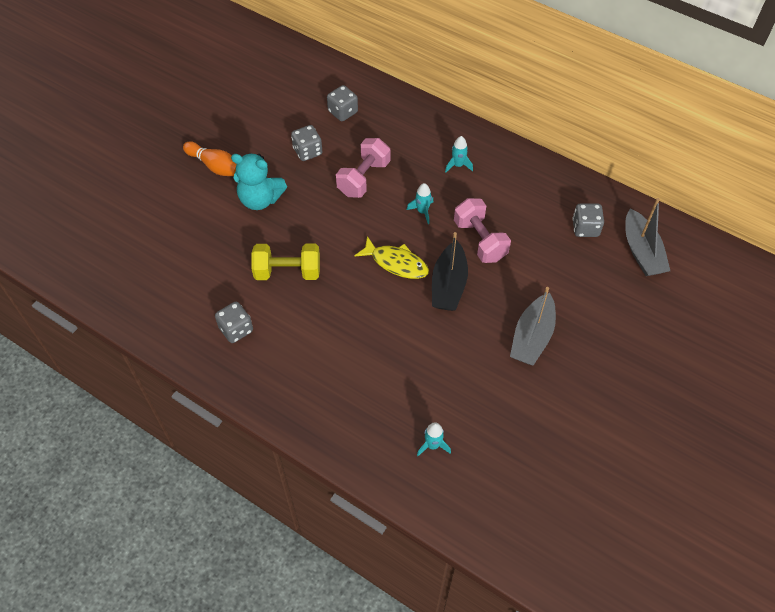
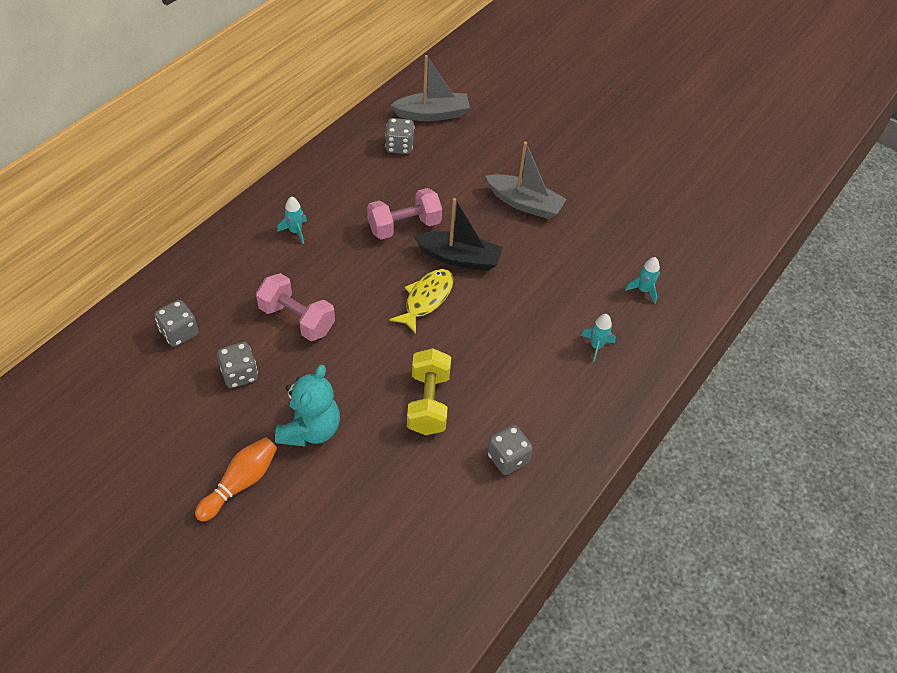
camera: 90 degrees left, 5 degrees down
turquoise rocket [407,183,433,224] -> turquoise rocket moved to [581,314,616,362]

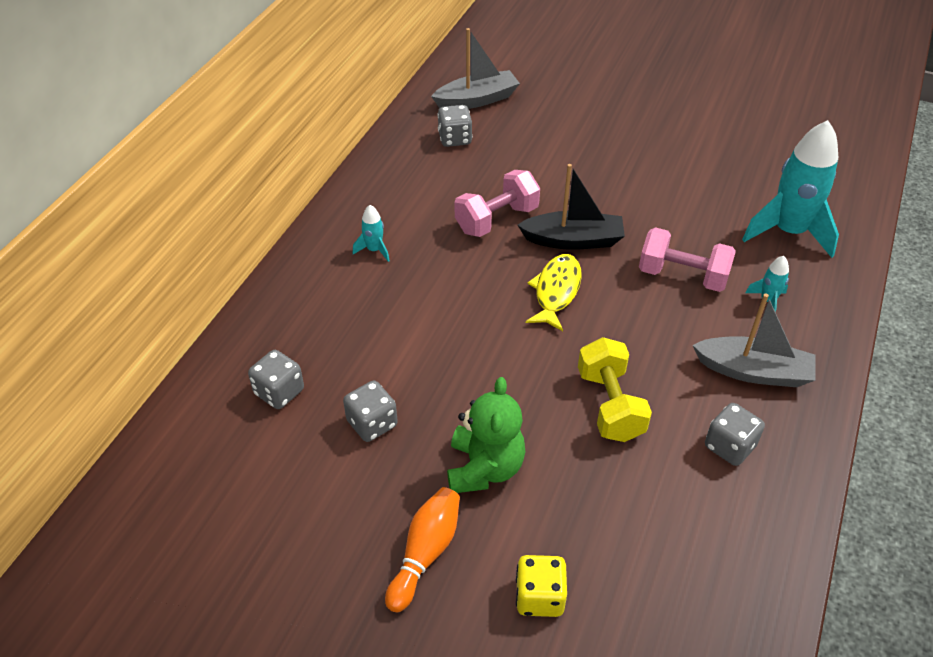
camera: 10 degrees left, 5 degrees down
pink dumbbell [256,273,335,341] -> pink dumbbell moved to [639,227,736,292]
turquoise teddy bear [275,365,340,446] -> green teddy bear [447,377,525,493]
grey boat [486,142,567,219] -> grey boat moved to [693,293,816,387]
turquoise rocket [625,257,660,304] -> turquoise rocket [742,120,839,258], size x2.29
none -> yellow dice [516,555,567,617]

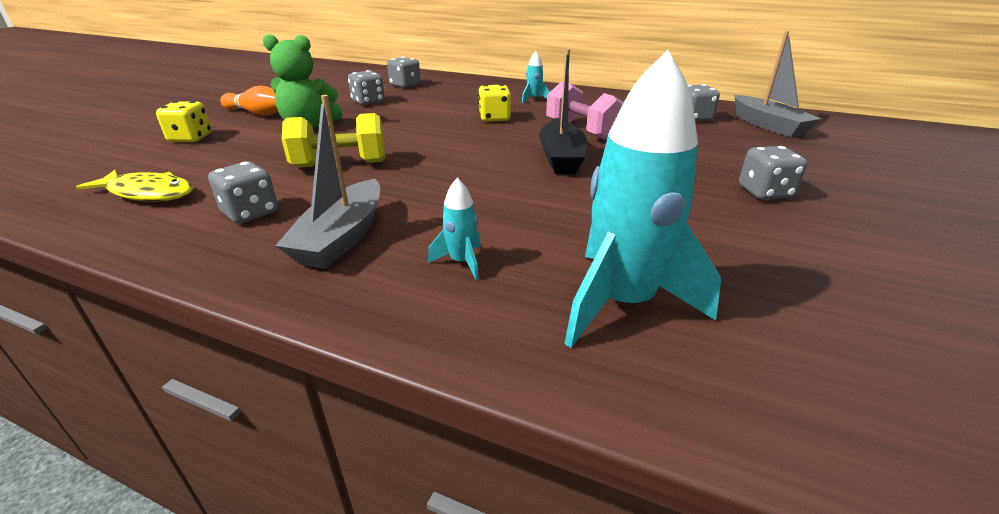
camera: 90 degrees right, 15 degrees down
yellow fish [526,254,582,331] -> yellow fish moved to [76,170,193,202]
pink dumbbell [639,227,736,292] -> none
none -> yellow dice [478,84,511,122]
none -> grey dice [739,146,807,200]

